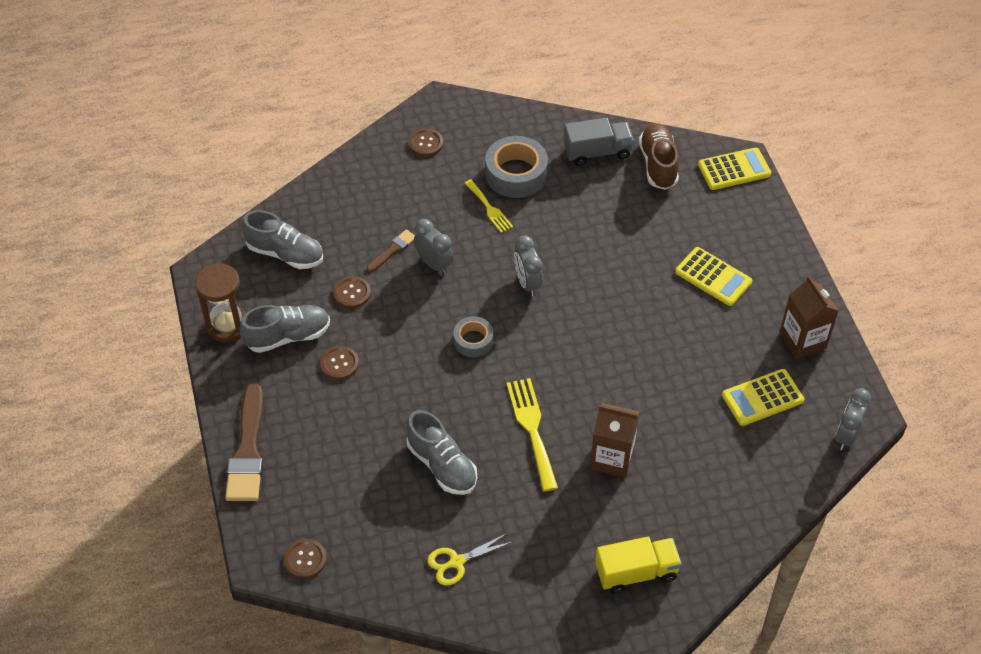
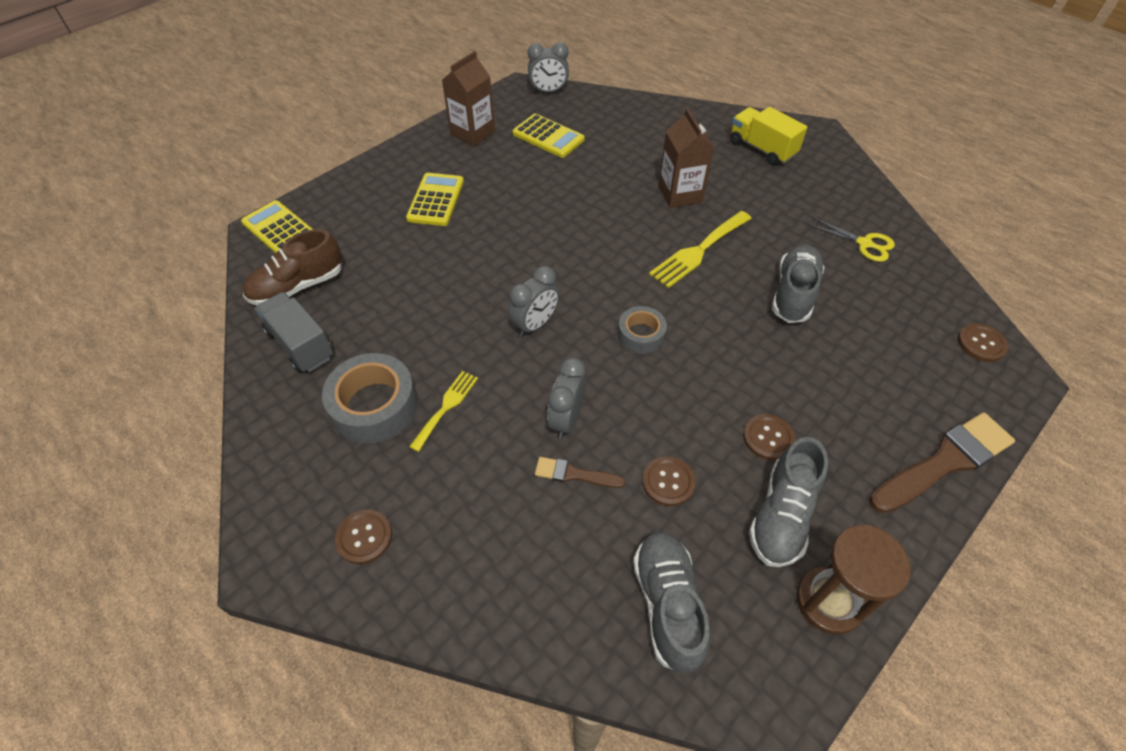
camera: 120 degrees left, 0 degrees up
grey shoe [240,305,330,353] -> grey shoe turned 105 degrees counterclockwise [749,437,828,567]

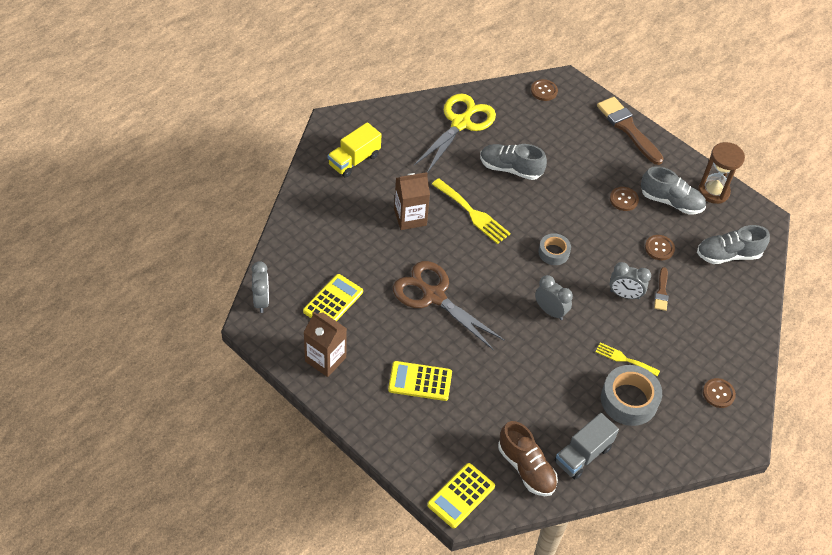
camera: 95 degrees left, 0 degrees up
yellow scissors [809,217,895,262] -> yellow scissors [414,93,496,173], size x1.94
none -> brown scissors [393,261,505,350]

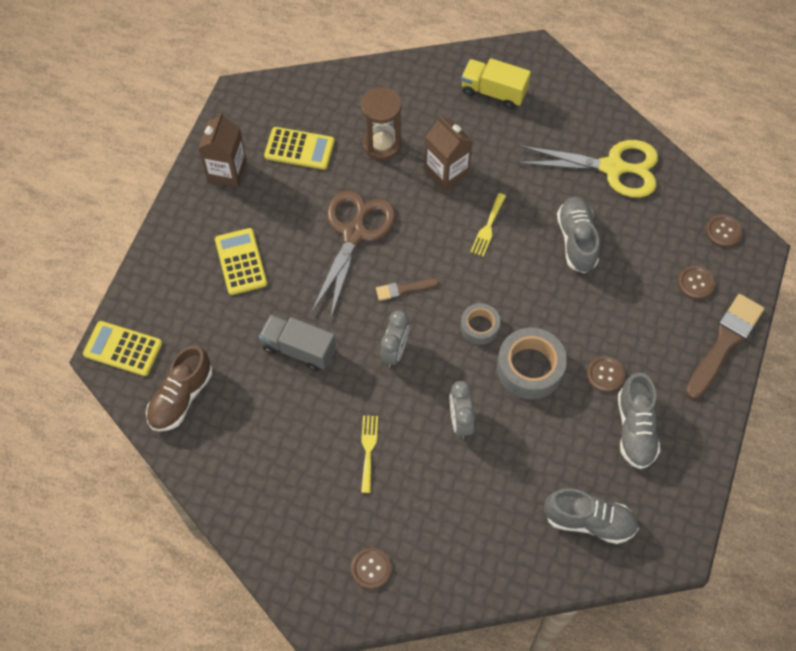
camera: 70 degrees right, 10 degrees up
grey clock [251,261,269,313] -> none
yellow fork [432,178,511,244] -> yellow fork [470,193,506,257], size x0.63
grey truck [555,413,619,479] -> grey truck moved to [259,315,336,371]
grey tape [601,365,662,426] -> grey tape moved to [497,328,567,399]
brown button [645,235,675,260] -> brown button moved to [678,266,715,300]
brown brush [654,267,668,311] -> brown brush moved to [376,279,439,301]
grey shoe [697,225,770,264] -> grey shoe turned 135 degrees clockwise [544,488,639,544]
brown hourglass [698,142,745,204] -> brown hourglass moved to [361,87,402,160]

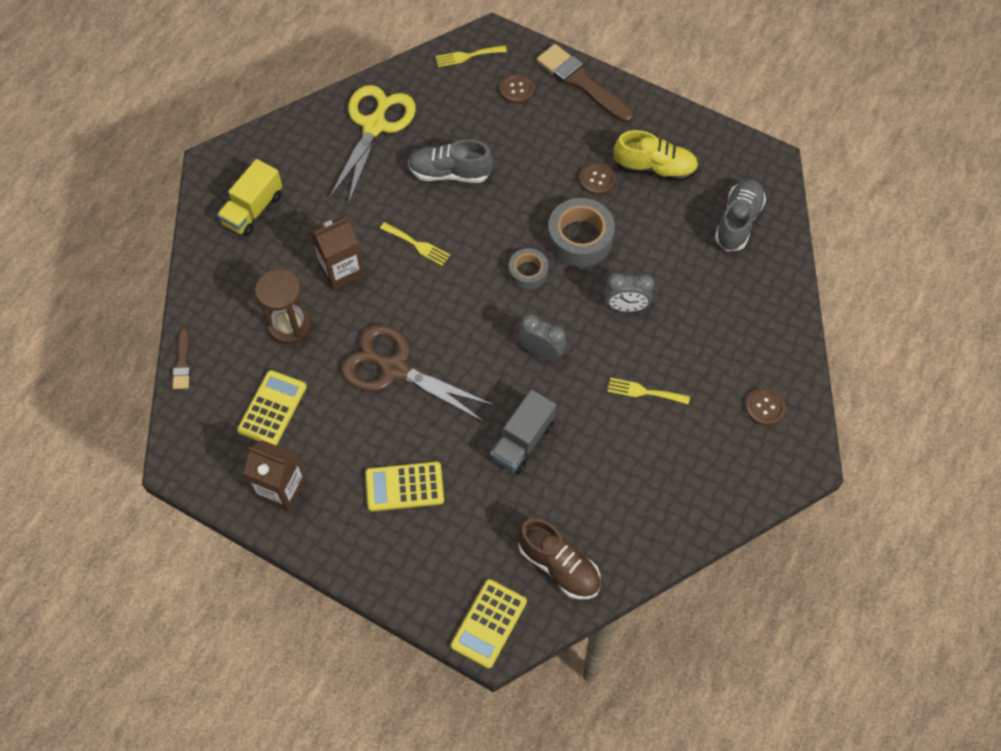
camera: 80 degrees left, 0 degrees up
brown brush [376,279,439,301] -> brown brush moved to [173,328,191,389]
grey shoe [618,373,660,469] -> yellow shoe [614,130,699,181]
brown button [706,215,742,248] -> yellow fork [435,45,507,67]

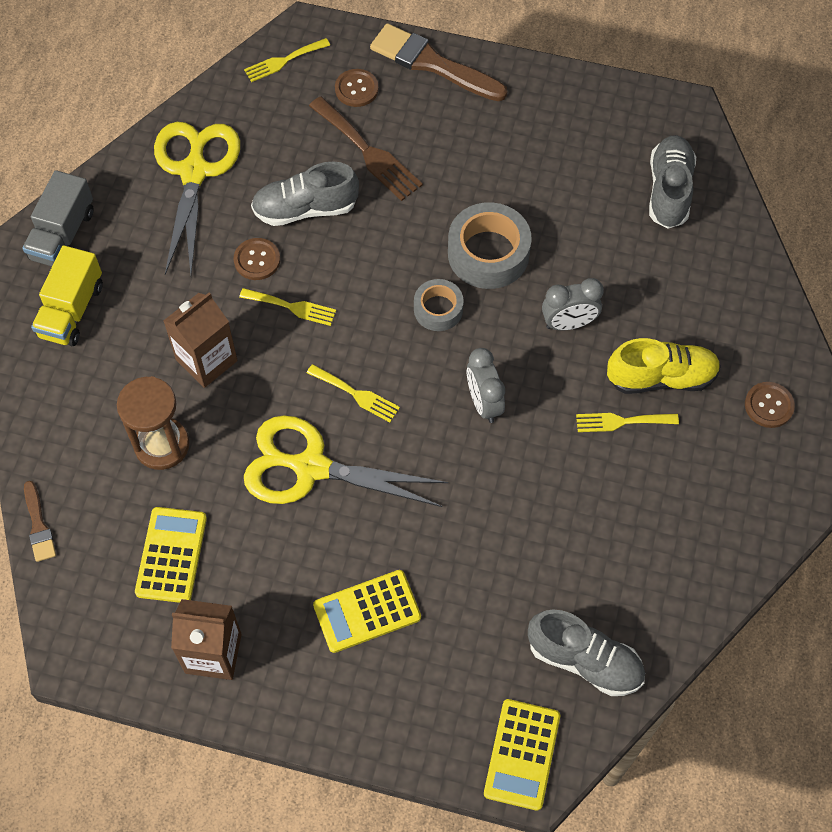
camera: 15 degrees left, 0 degrees up
brown scissors [341,324,495,423] -> yellow scissors [244,416,448,507]
grey truck [490,389,556,475] -> grey truck moved to [22,170,94,266]
grey clock [518,314,567,361] -> grey clock turned 120 degrees counterclockwise [467,348,505,423]
brown shoe [518,518,600,600] -> grey shoe [528,609,645,696]
brown button [580,163,616,195] -> brown button moved to [234,238,280,280]
yellow shoe [614,130,699,181] -> yellow shoe moved to [607,338,721,394]
none -> yellow fork [307,364,400,422]
none -> brown fork [309,96,423,201]

